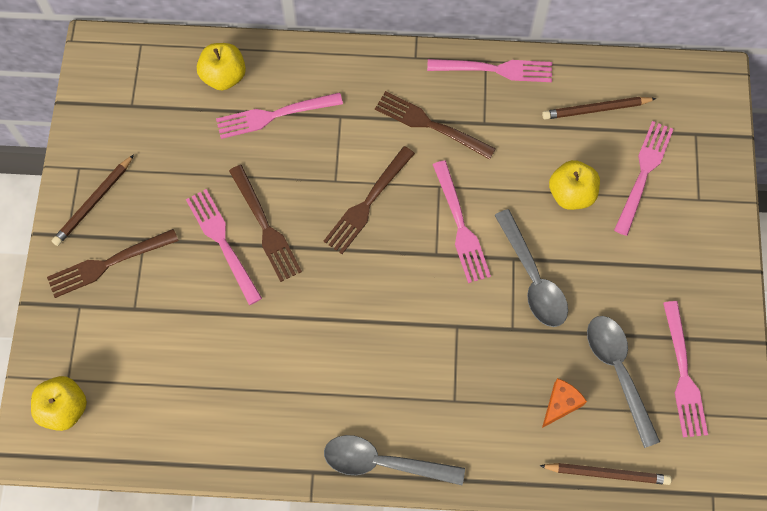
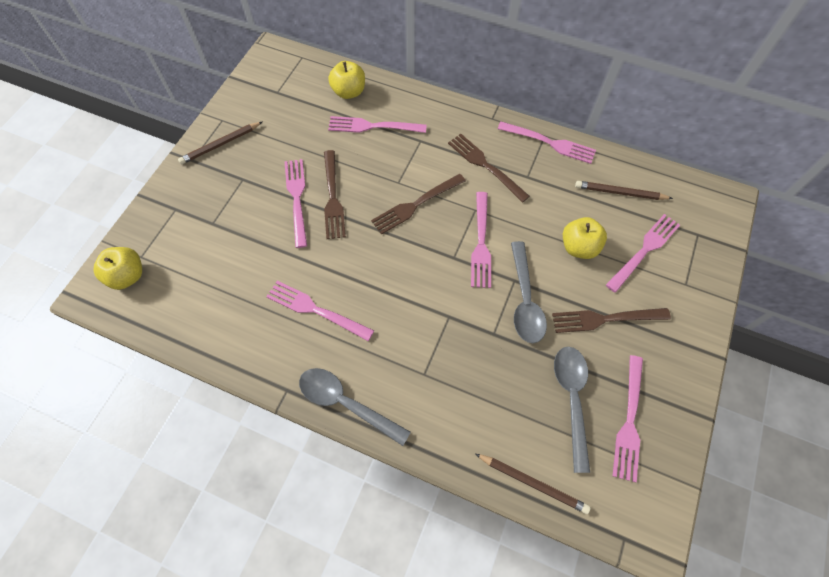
camera: 20 degrees right, 5 degrees down
brown fork [47,229,179,298] -> brown fork moved to [552,308,671,333]
orange cheese [542,378,587,428] -> none
none -> pink fork [266,281,374,341]

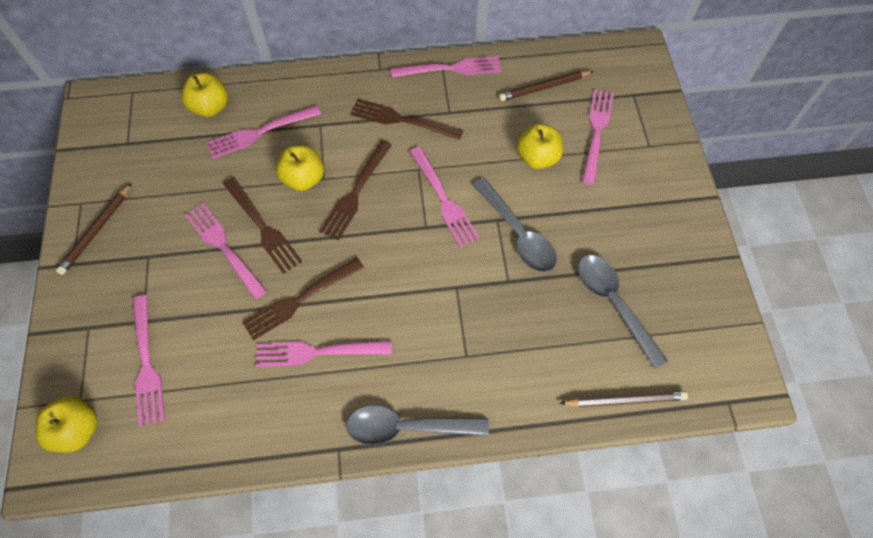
camera: 30 degrees left, 0 degrees up
brown fork [552,308,671,333] -> brown fork moved to [242,257,364,341]
pink fork [613,355,643,482] -> pink fork moved to [133,295,165,427]
none -> yellow apple [276,145,324,191]

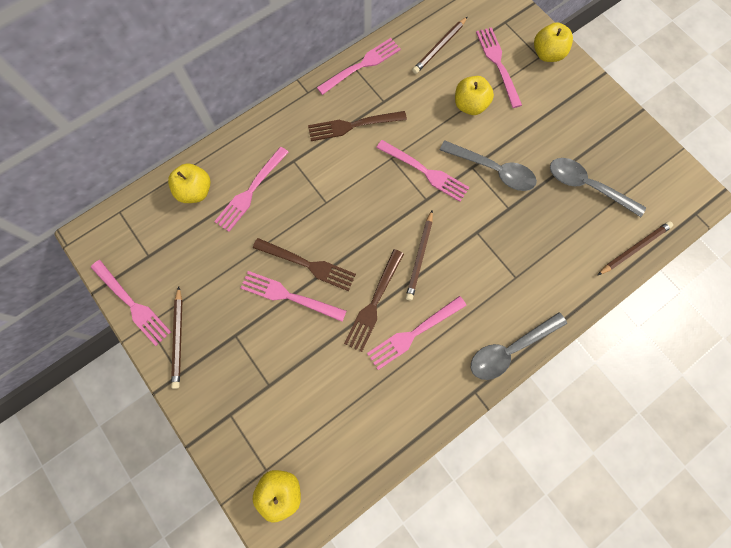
camera: 30 degrees left, 10 degrees up
pink fork [133,295,165,427] -> pink fork moved to [91,260,171,346]
yellow apple [276,145,324,191] -> yellow apple moved to [534,23,573,62]
brown fork [319,140,392,241] -> none
none -> brown pencil [406,210,433,301]

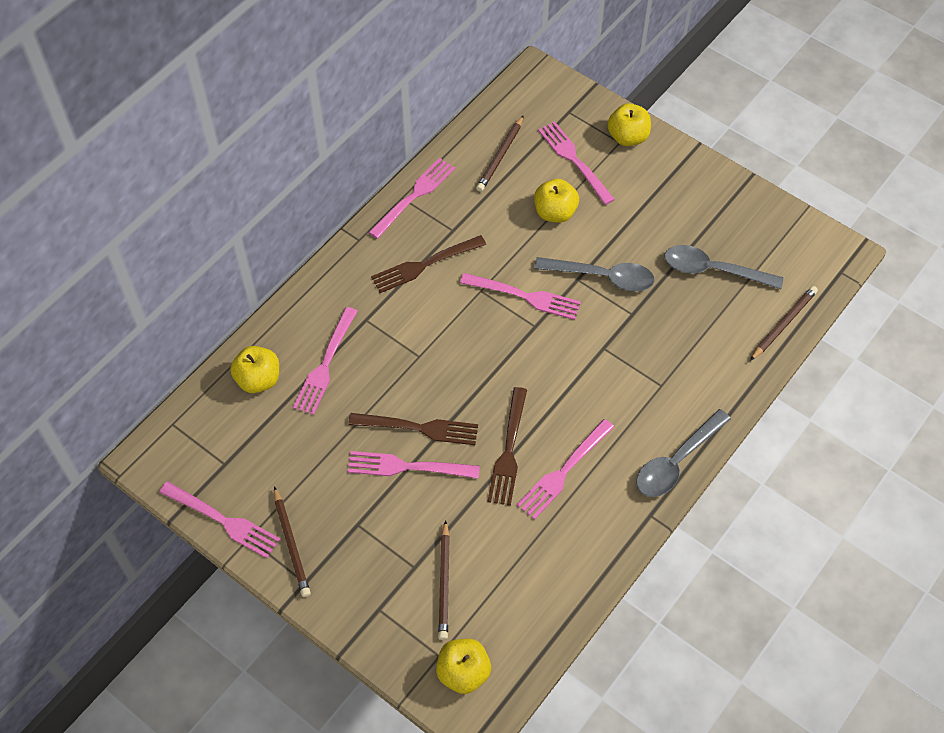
camera: 15 degrees left, 15 degrees down
brown pencil [406,210,433,301] -> brown pencil moved to [438,520,450,640]

